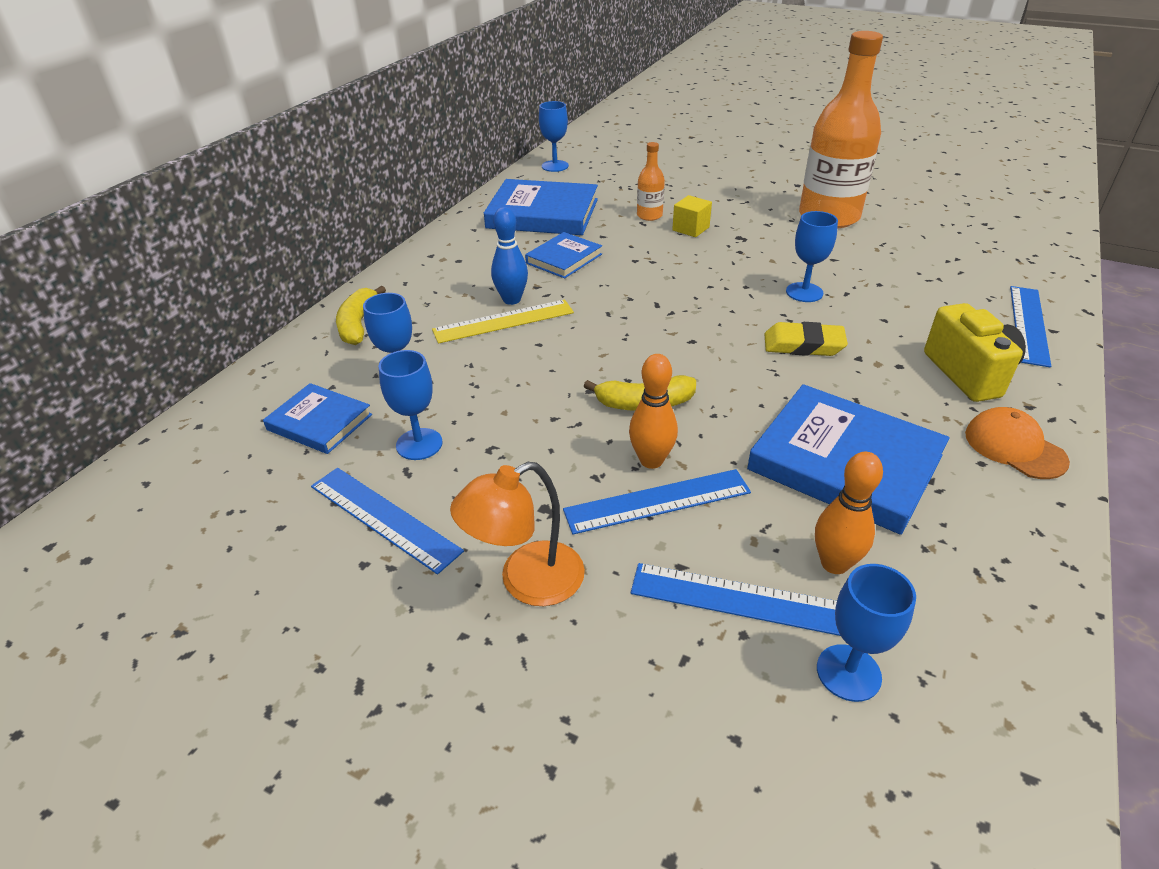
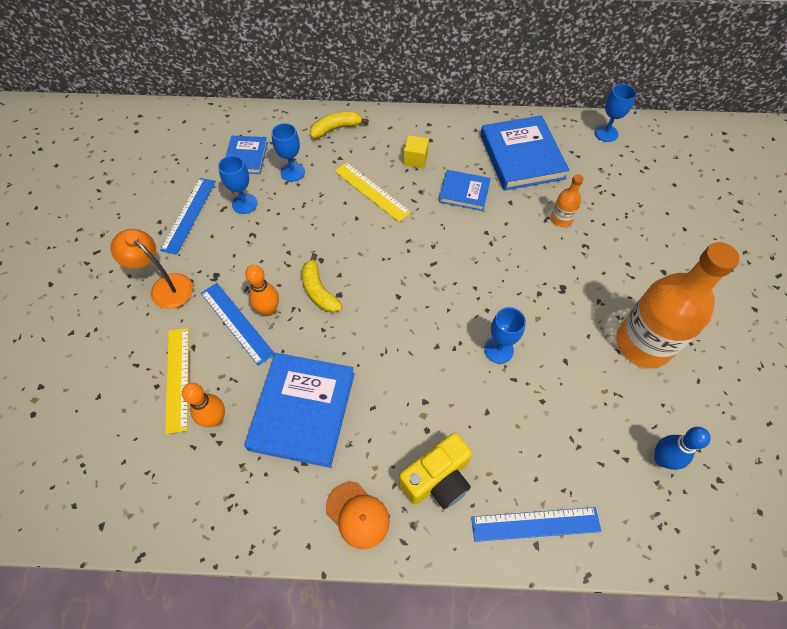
camera: 65 degrees right, 20 degrees up
blue bowling pin [491,207,528,305] -> blue bowling pin moved to [654,427,711,470]
blue ruler [631,563,841,636] -> yellow ruler [165,328,189,434]
yellow cube [672,195,712,237] -> yellow cube moved to [404,135,429,169]
yellow eraser [765,322,848,356] -> none
blue goblet [817,564,916,702] -> none
orange cap [965,407,1070,479] -> orange cap turned 105 degrees clockwise [326,482,390,549]

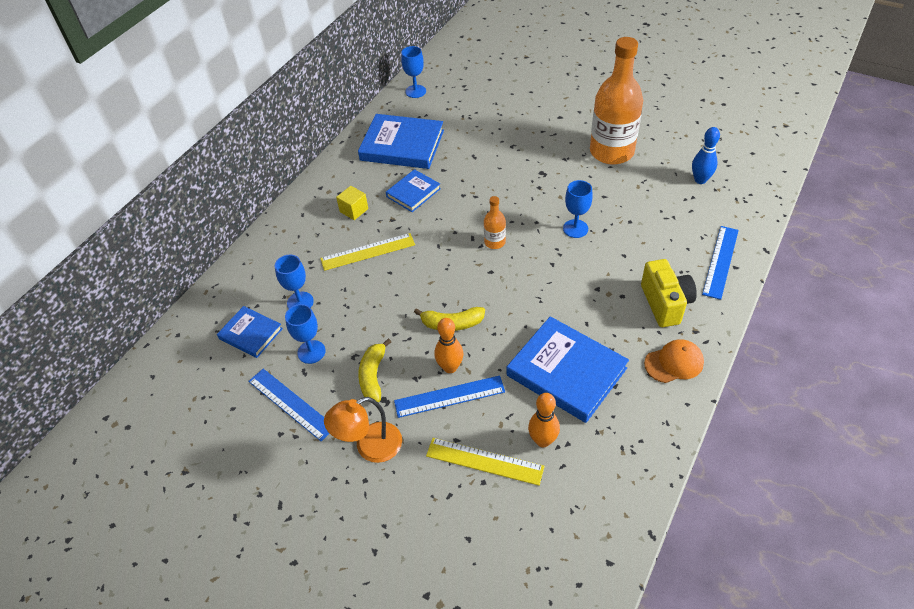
camera: 60 degrees left, 10 degrees down
yellow banana [310,112,369,139] -> yellow banana moved to [358,338,391,402]
orange bottle [551,174,583,227] -> orange bottle moved to [484,196,506,249]

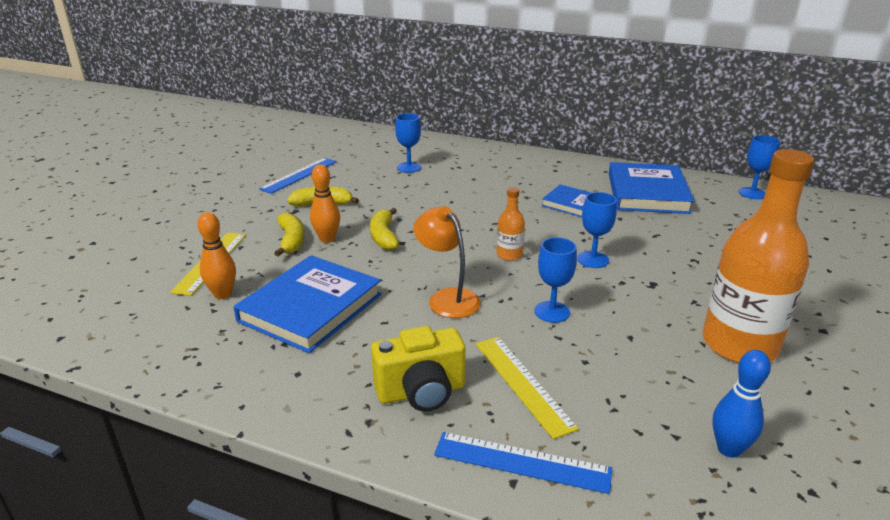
camera: 80 degrees right, 20 degrees down
blue book [217,306,283,358] -> none
blue goblet [285,304,326,364] -> blue goblet moved to [577,192,617,268]
yellow ruler [320,233,415,271] -> yellow ruler moved to [476,337,579,439]
orange lamp [324,397,402,463] -> orange lamp moved to [413,206,481,318]
yellow cube [336,186,368,220] -> none
blue ruler [394,375,505,418] -> yellow banana [274,212,305,256]
orange cap [644,339,704,383] -> none

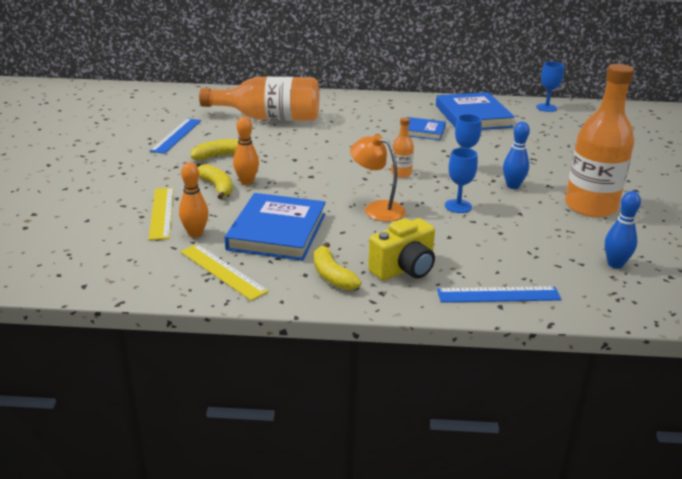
camera: 20 degrees left, 0 degrees up
yellow banana [370,208,399,250] -> yellow banana moved to [314,242,362,290]
blue goblet [395,113,421,173] -> orange bottle [199,76,319,121]
yellow ruler [476,337,579,439] -> yellow ruler moved to [180,244,269,301]
none -> blue bowling pin [503,122,530,189]

